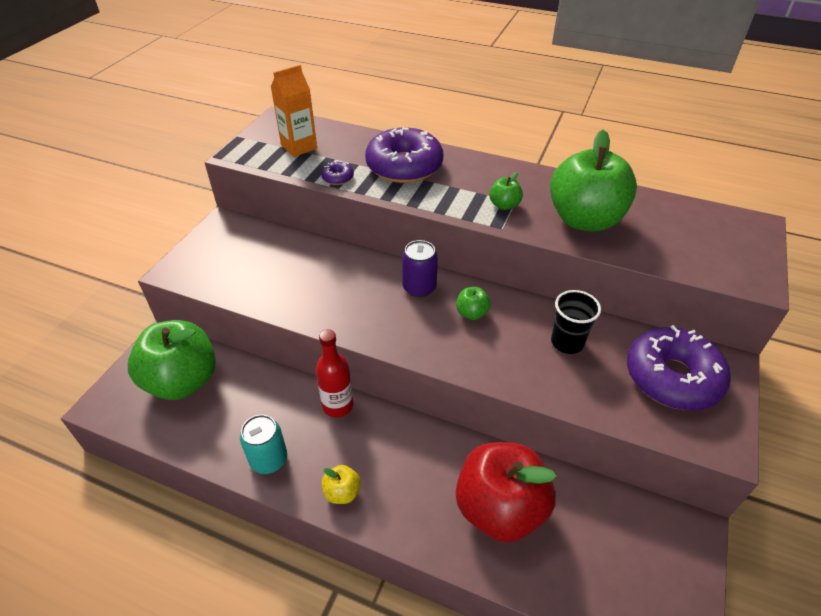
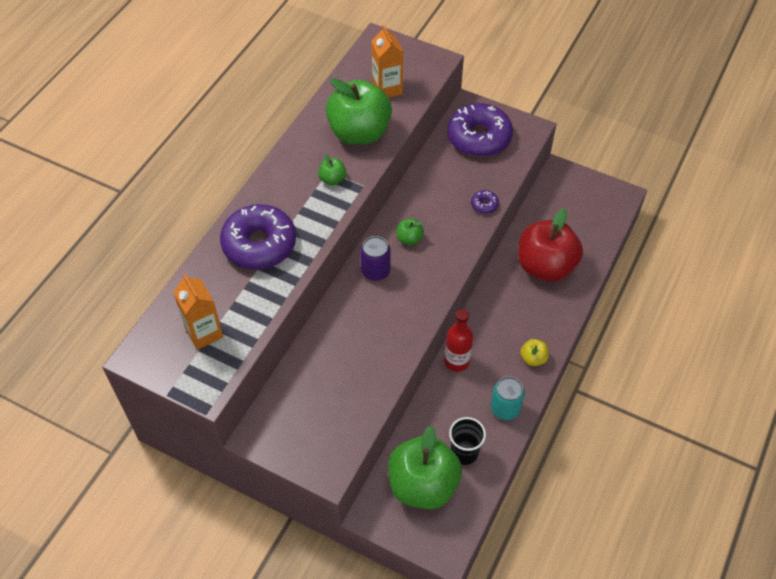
camera: 85 degrees left, 10 degrees up
purple donut [321,162,354,185] -> purple donut moved to [471,190,499,214]
black cup [551,290,601,354] -> black cup moved to [449,417,486,465]
none -> orange carton [371,25,403,98]

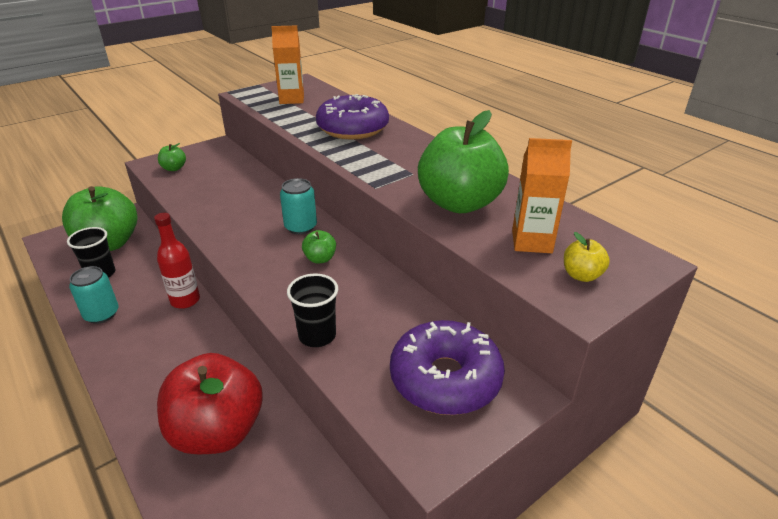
camera: 115 degrees right, 20 degrees down
green apple [318,154,346,185] -> green apple moved to [158,143,186,171]
purple can [360,236,391,281] -> turquoise can [280,178,317,235]
purple donut [471,190,499,214] -> black cup [287,273,338,347]
yellow apple [520,339,549,366] -> yellow apple moved to [564,232,610,282]

